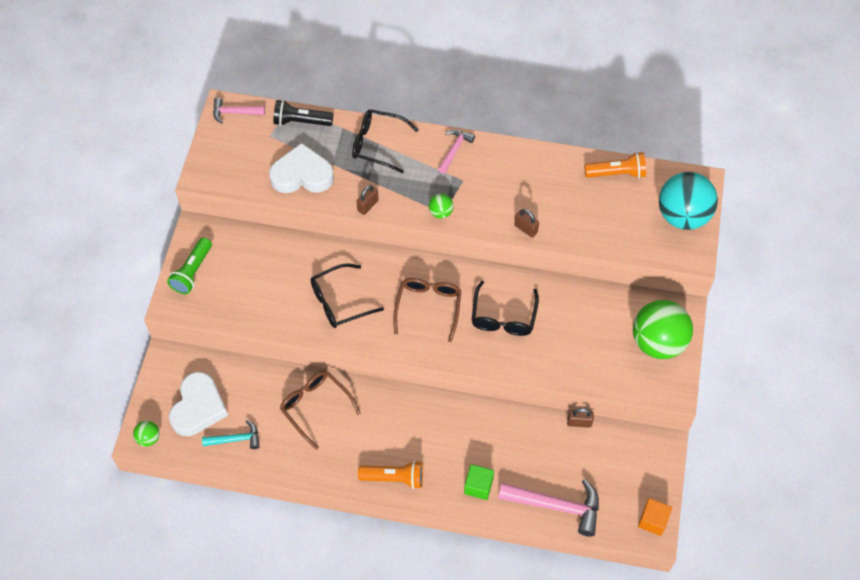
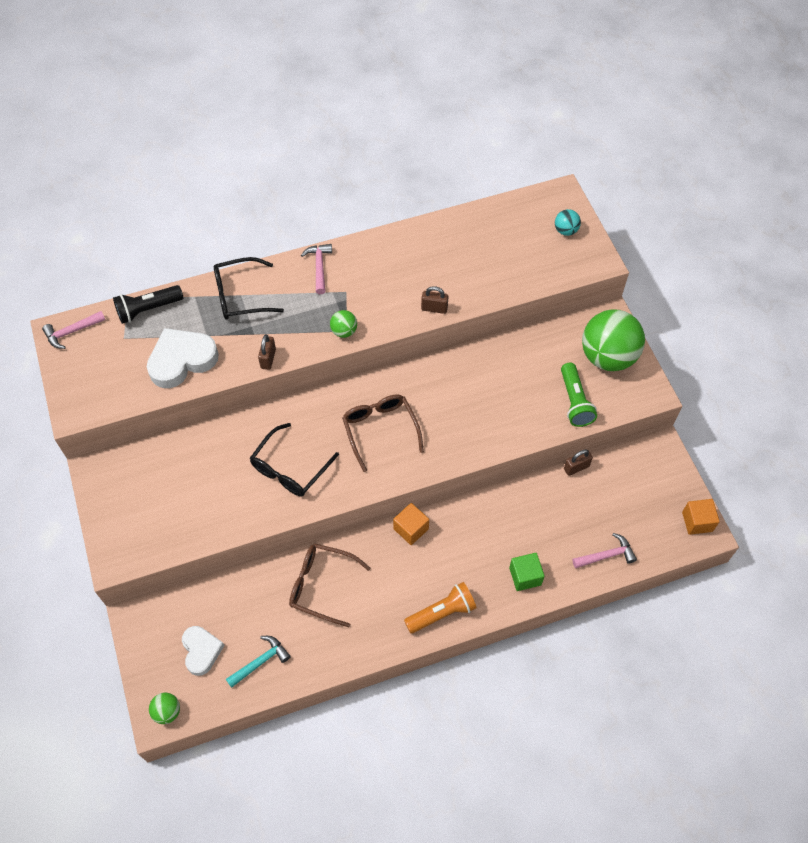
camera: 30 degrees left, 0 degrees up
green flashlight [167,237,212,294] -> green flashlight moved to [561,363,597,427]
white heart [169,372,228,436] -> white heart [182,626,225,676], size x0.64
black glasses [472,281,539,336] -> none
pink hammer [498,479,599,537] -> pink hammer [572,533,637,568], size x0.57
orange flashlight [584,152,646,178] -> none
turquoise ball [659,172,718,230] -> turquoise ball [555,209,581,236], size x0.44
none -> orange cube [393,503,429,545]

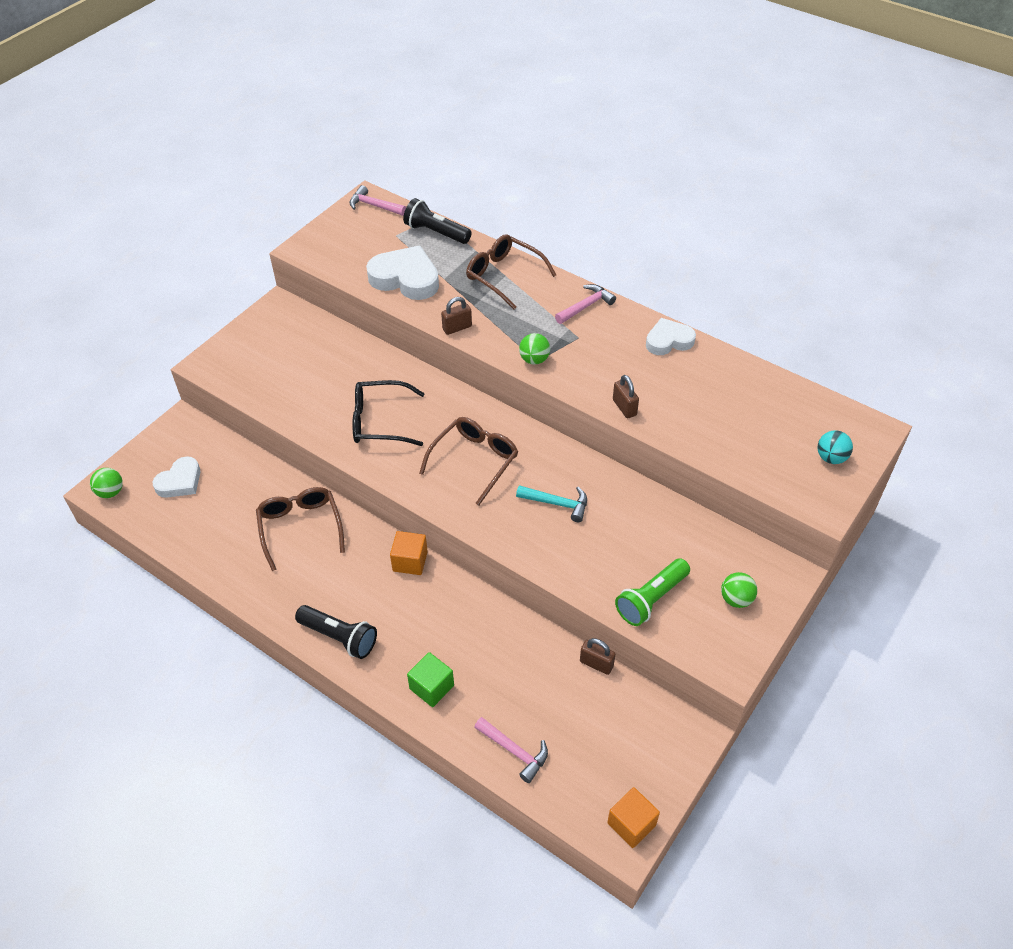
camera: 55 degrees right, 10 degrees down
black glasses [214,257,284,320] -> brown glasses [466,234,556,309]
turquoise hammer [226,636,291,688] -> turquoise hammer moved to [516,485,587,522]
orange flashlight [404,582,477,633] -> black flashlight [295,605,377,659]
green ball [582,310,645,371] -> green ball [721,572,757,608], size x0.44
none -> white heart [646,318,696,355]

